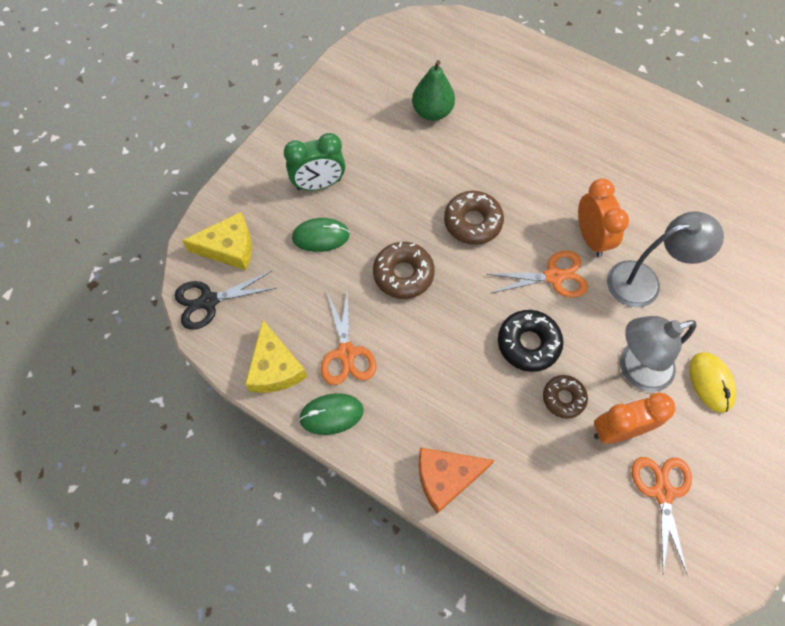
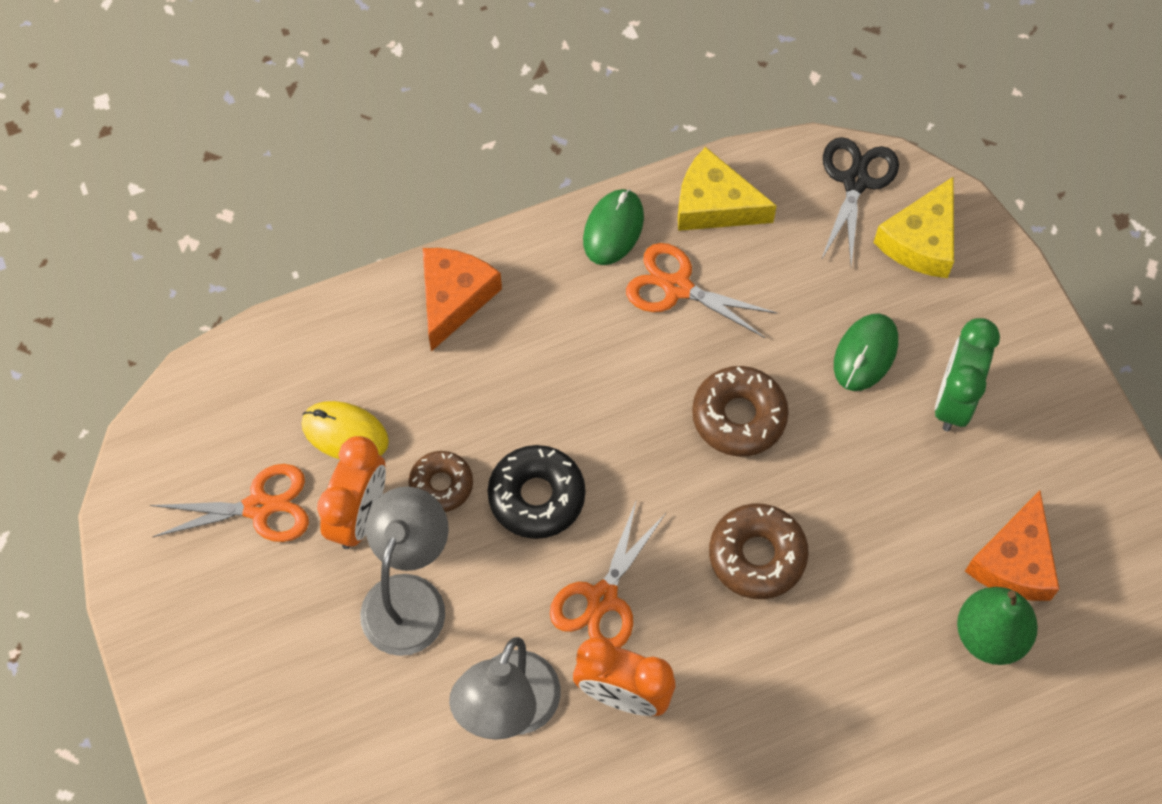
camera: 125 degrees right, 0 degrees up
orange scissors [632,457,692,576] -> orange scissors turned 45 degrees counterclockwise [150,464,309,542]
yellow mouse [690,352,736,413] -> yellow mouse moved to [302,401,389,459]
none -> orange cheese [965,490,1059,601]

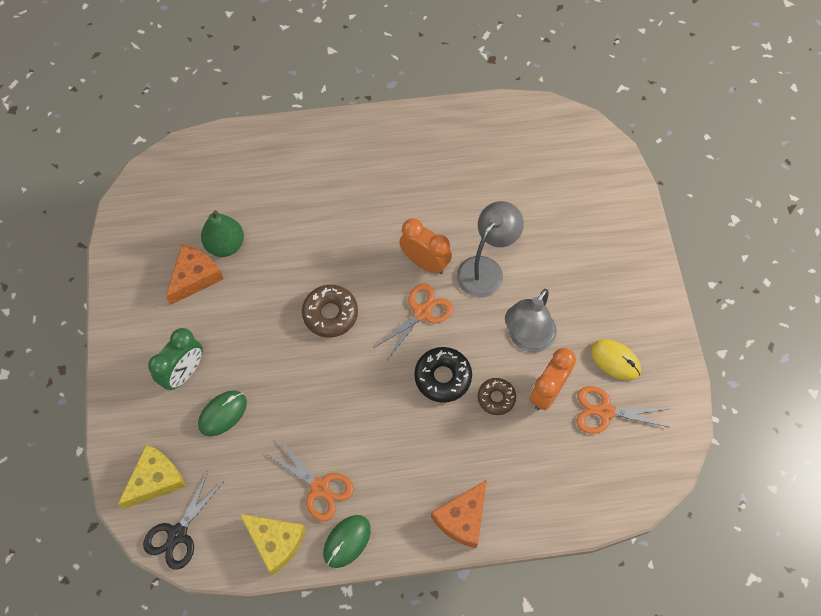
camera: 165 degrees left, 0 degrees up
yellow mouse [302,401,389,459] -> yellow mouse moved to [591,339,641,381]
brown donut [692,366,789,457] -> none

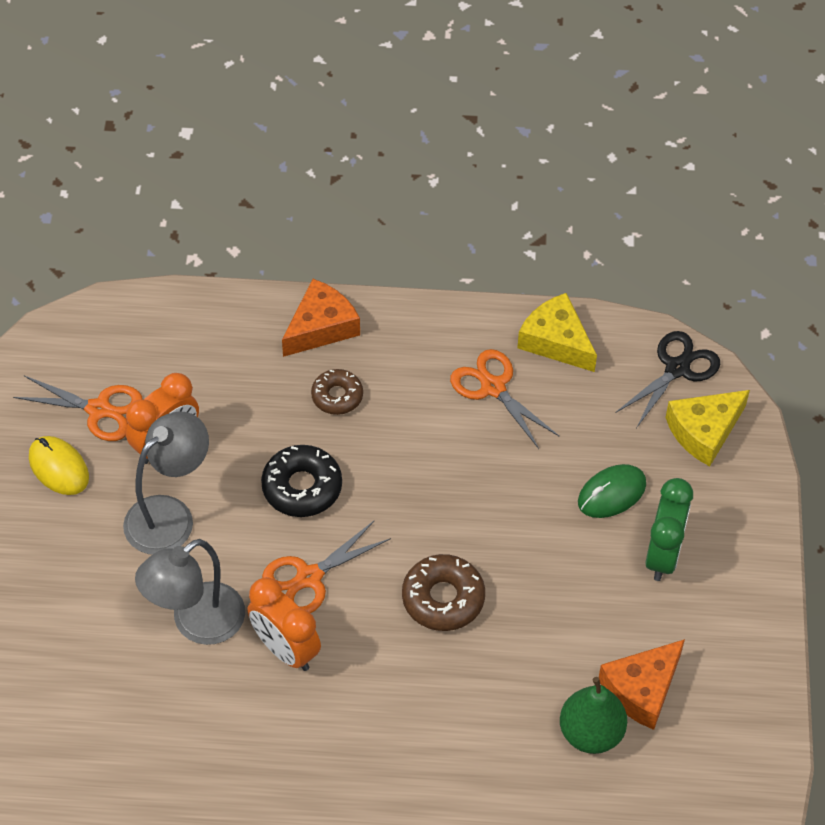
camera: 170 degrees left, 10 degrees down
green clock [148,328,203,390] -> green clock turned 150 degrees clockwise [645,478,693,581]
green mouse [323,515,371,568] -> none
brown donut [478,378,516,415] -> brown donut moved to [311,369,363,415]

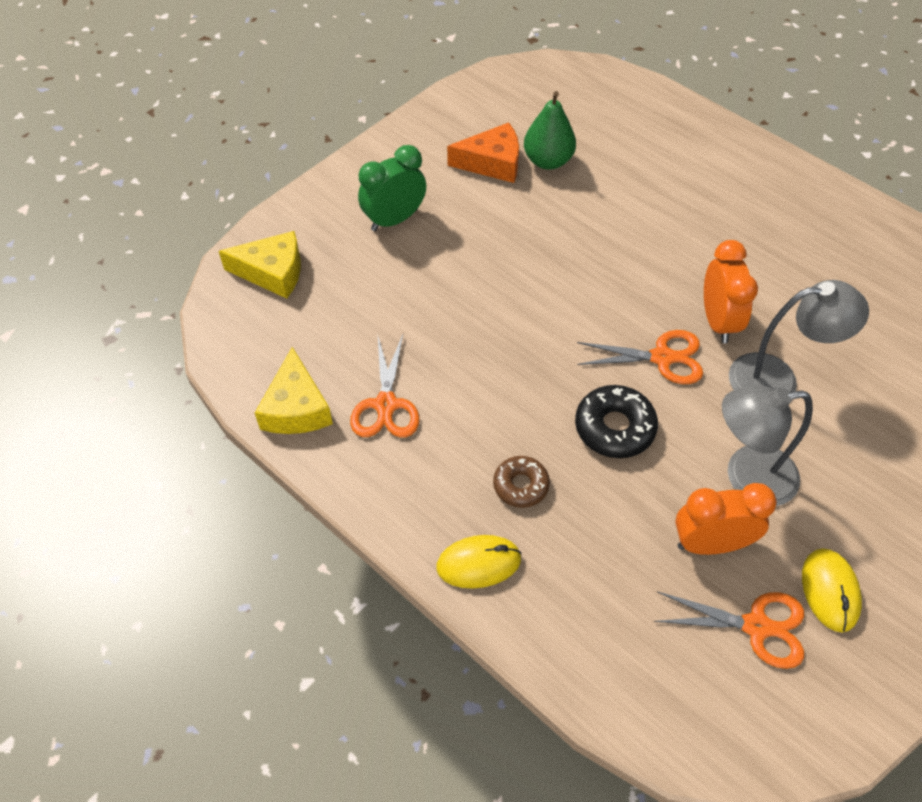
camera: 140 degrees left, 0 degrees up
orange scissors [13,376,143,441] -> orange scissors turned 135 degrees clockwise [654,591,804,669]
orange cheese [282,279,360,357] -> yellow mouse [436,535,522,589]
brown donut [402,554,485,631] -> none
green mouse [578,464,646,518] -> none
black scissors [615,331,720,428] -> none

